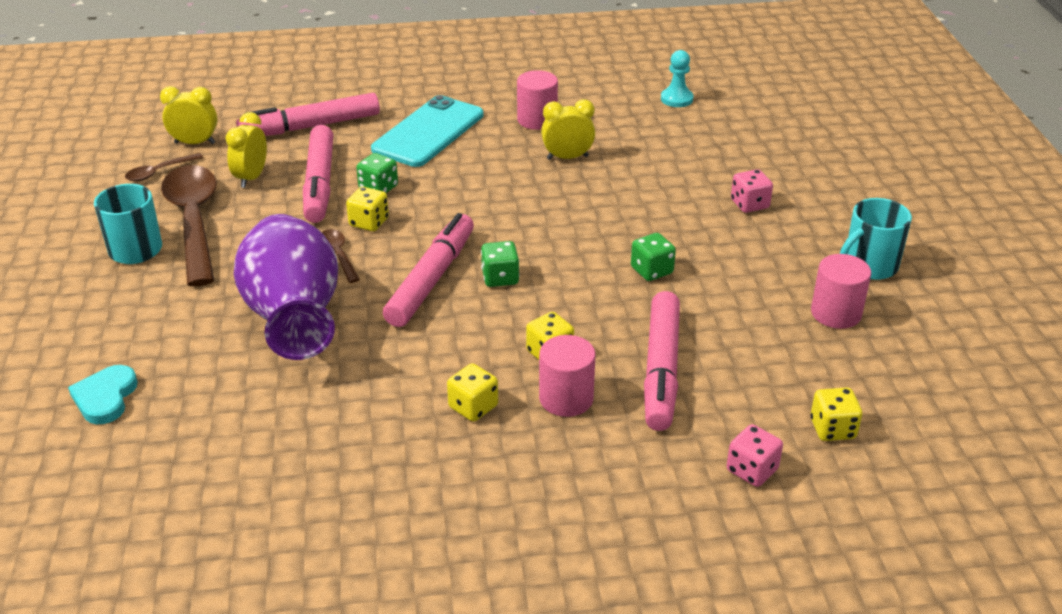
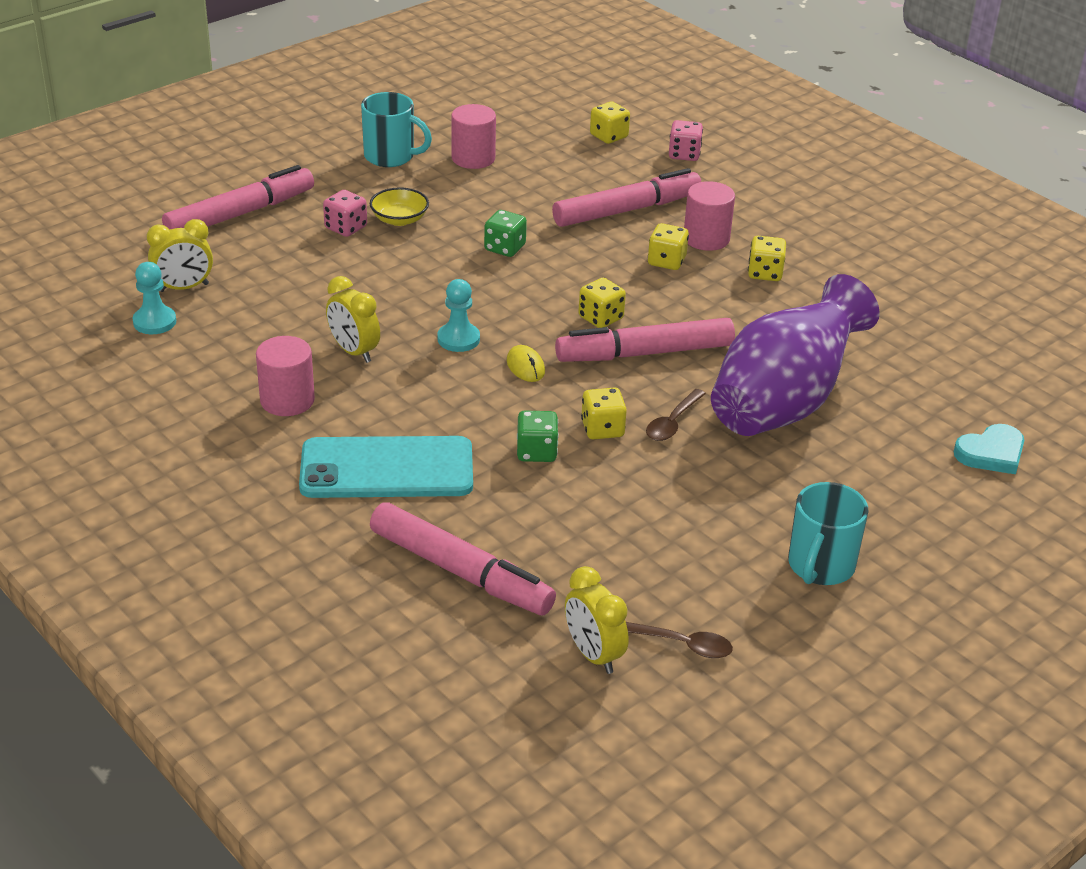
camera: 125 degrees left, 0 degrees up
brown spoon [161,165,217,286] -> none
yellow clock [226,112,267,188] -> yellow clock moved to [147,219,213,292]
pink marker [303,125,333,223] -> pink marker moved to [162,165,314,230]
green dice [481,241,519,287] -> yellow dice [578,278,626,328]
none -> yellow bowl [370,187,429,226]
none -> turquoise pawn [437,279,480,352]
none -> yellow mouse [507,345,545,382]

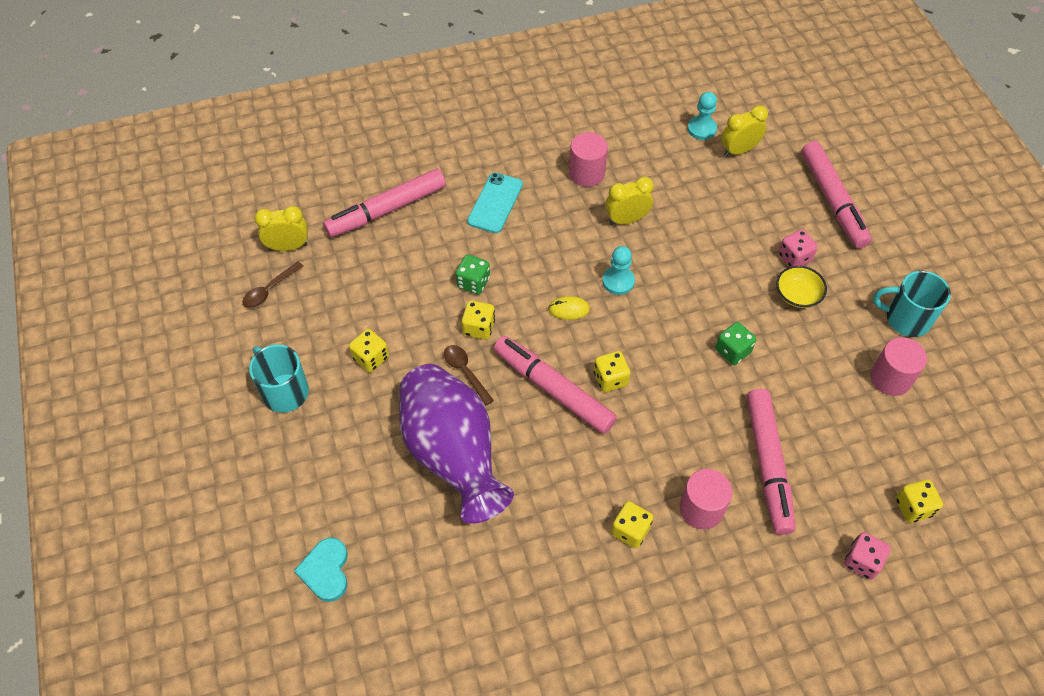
camera: 115 degrees right, 20 degrees up
yellow clock [147,219,213,292] -> yellow clock turned 60 degrees clockwise [721,105,768,157]
turquoise phone [299,436,473,498] -> turquoise phone [467,172,523,233], size x0.64
turquoise mug [361,92,432,167] -> turquoise mug turned 60 degrees clockwise [873,271,951,337]
pink marker [555,318,735,362] -> pink marker turned 60 degrees counterclockwise [494,336,617,434]
yellow dice [648,223,689,270] -> yellow dice moved to [349,329,389,372]

